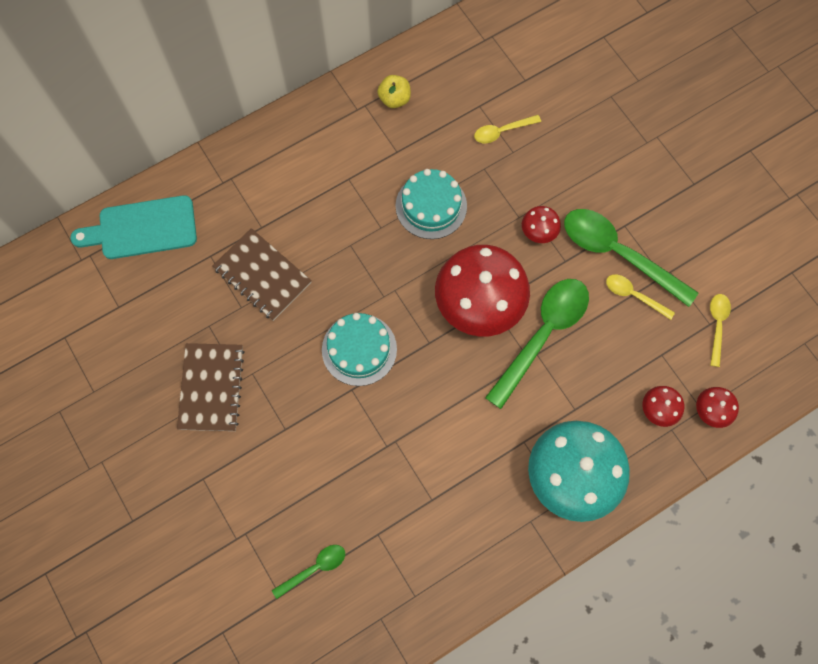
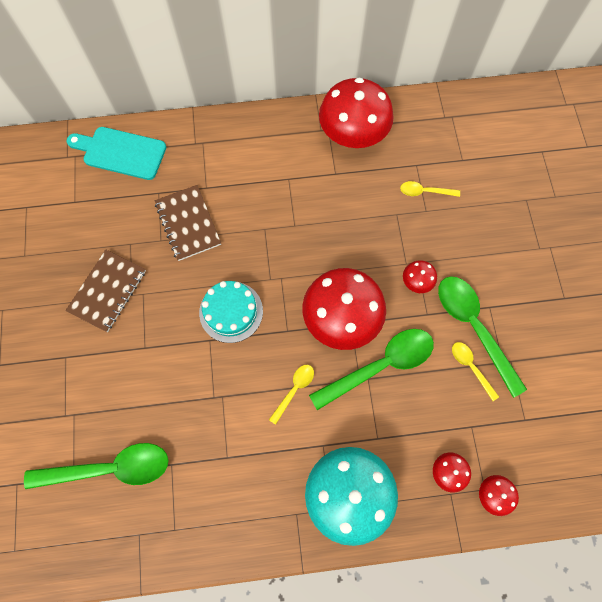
camera: 25 degrees right, 0 degrees up
green spoon [272,545,345,599] -> green spoon [24,443,169,489], size x2.03
yellow apple [378,75,411,108] -> red mushroom [319,77,394,148]
turquoise cake [396,169,467,239] -> none
yellow spoon [710,294,731,367] -> yellow spoon moved to [269,365,314,425]

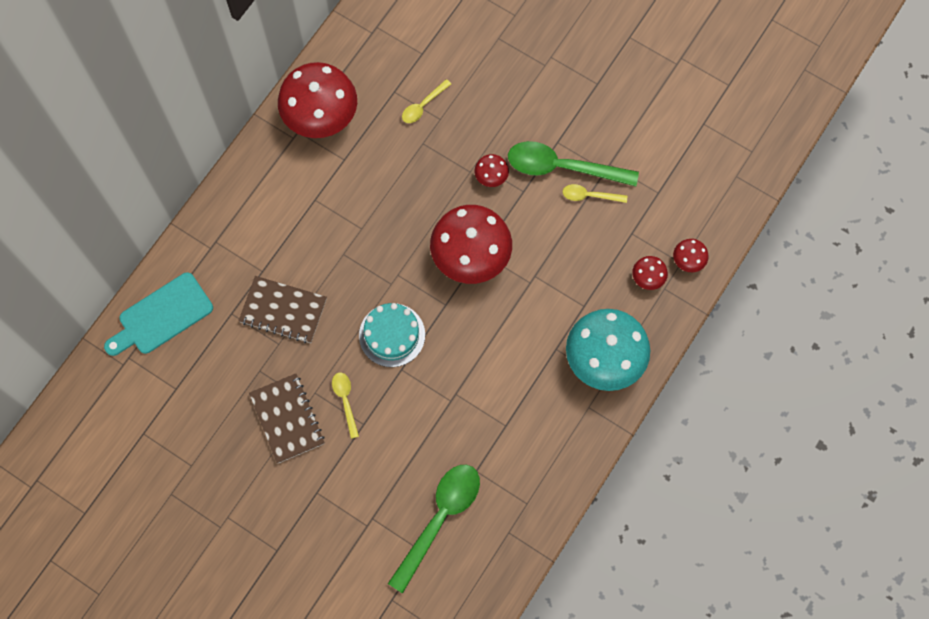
camera: 50 degrees left, 0 degrees up
yellow spoon [269,365,314,425] -> yellow spoon moved to [332,373,359,439]
green spoon [309,329,434,410] -> none

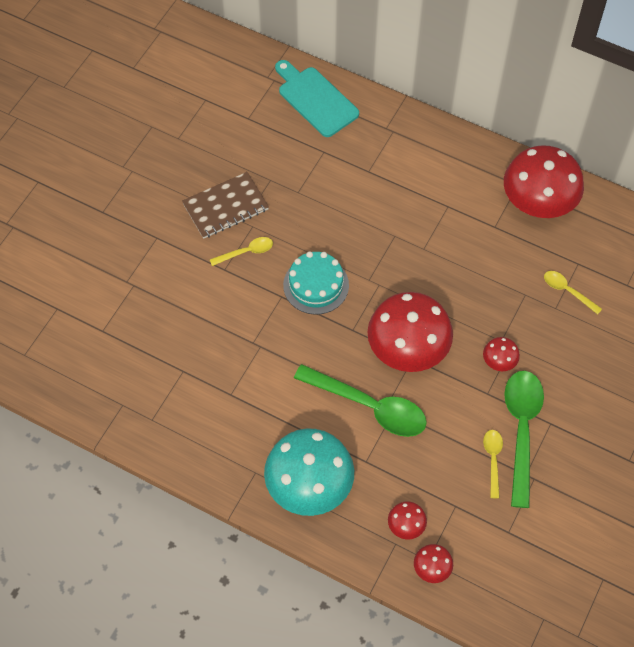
camera: 85 degrees right, 10 degrees down
brown notebook [238,276,327,343] -> none
green spoon [388,465,480,593] -> green spoon moved to [294,364,427,437]

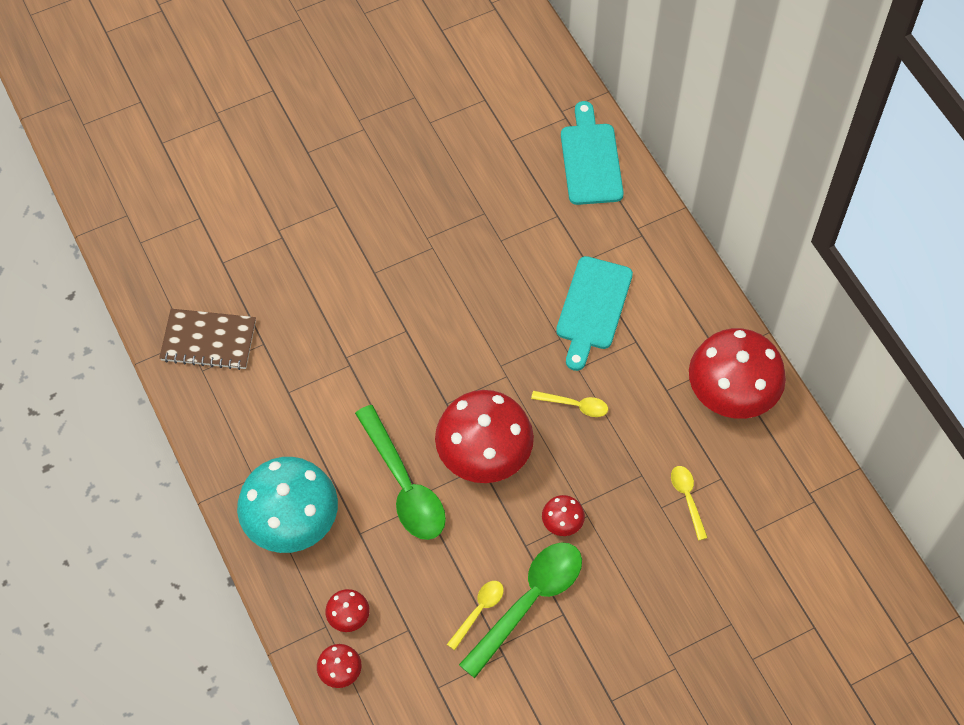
camera: 35 degrees right, 0 degrees up
brown notebook [182,172,269,239] -> brown notebook moved to [159,309,256,370]
yellow spoon [210,237,273,266] -> yellow spoon moved to [531,391,608,417]
turquoise cake [283,251,349,314] -> none
none -> turquoise cutting board [556,256,633,371]

